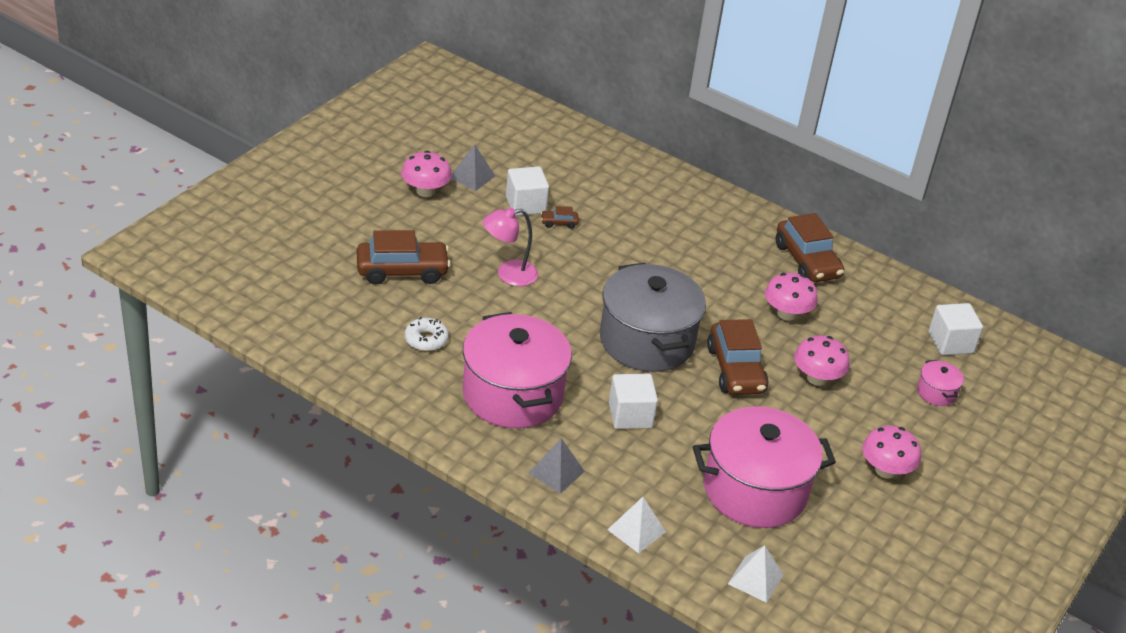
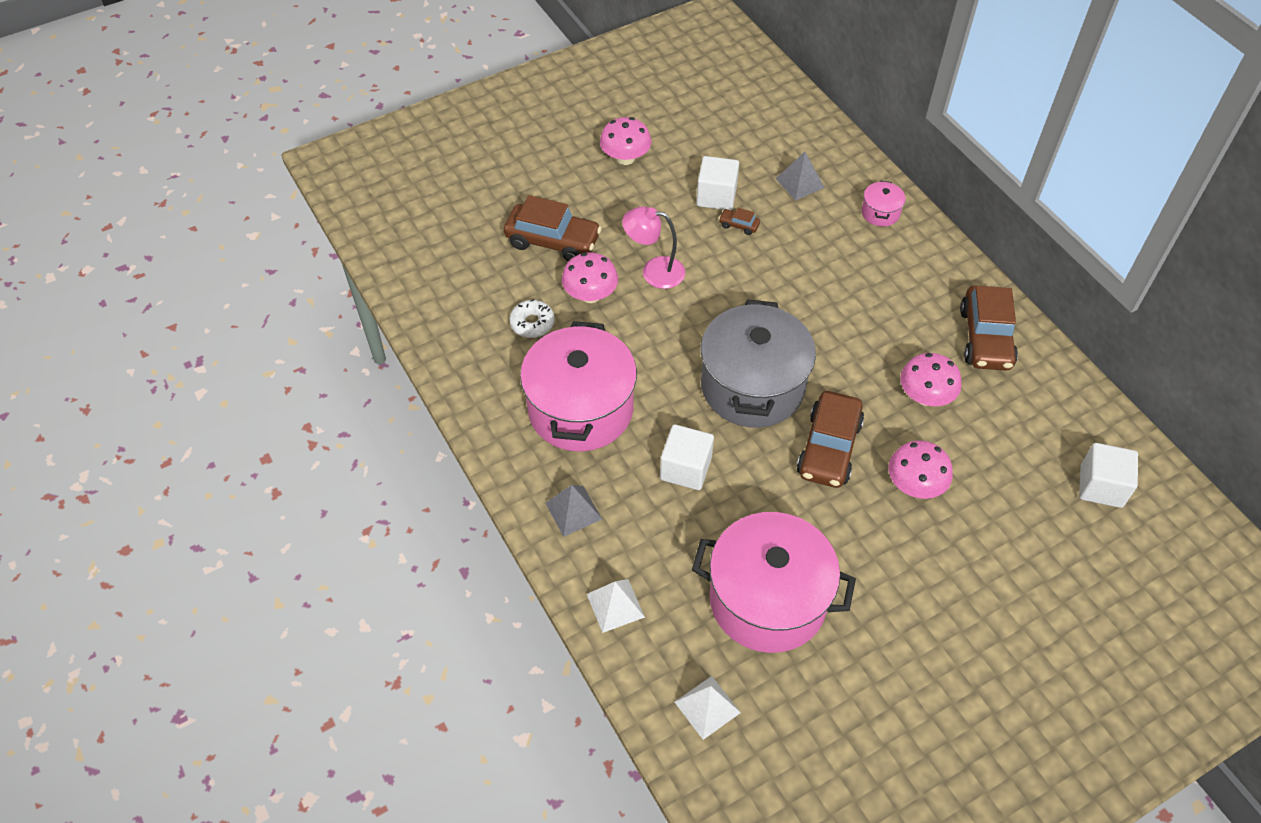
camera: 30 degrees right, 15 degrees up
grey pyramid [451,144,495,191] -> grey pyramid moved to [775,152,825,201]
pink mushroom [862,425,921,479] -> pink mushroom moved to [562,252,618,303]
pink pot [917,360,964,406] -> pink pot moved to [862,181,906,227]

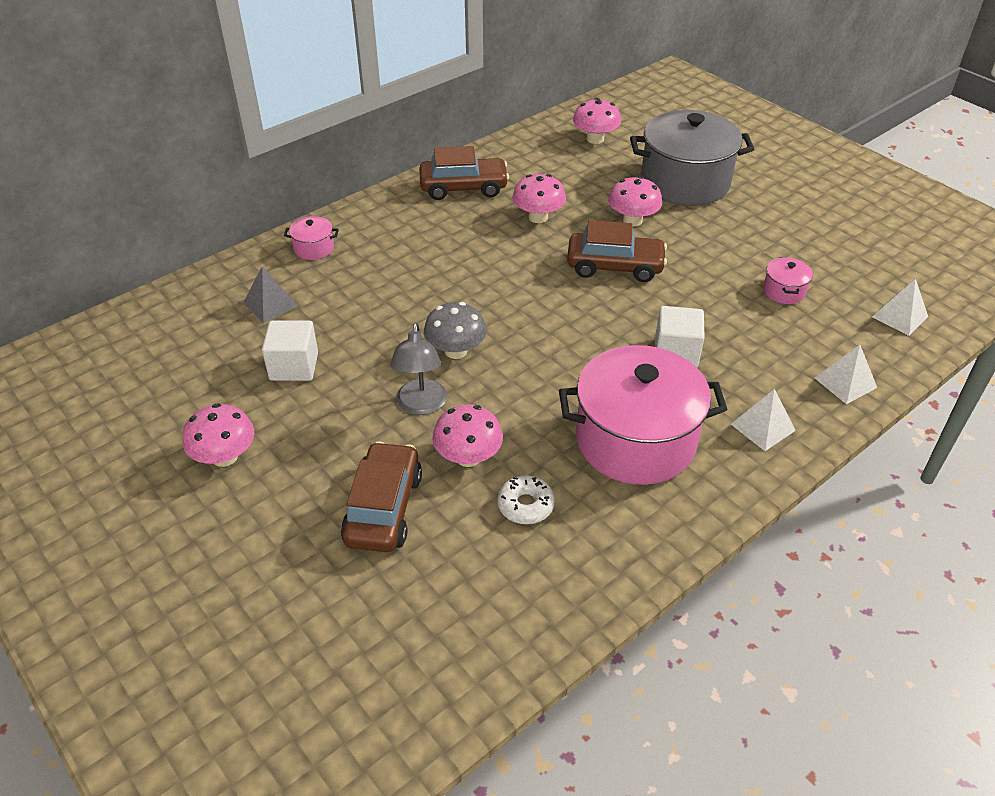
camera: 100 degrees left, 10 degrees down
grey pyramid [545,485,602,537] -> white pyramid [731,389,796,451]
pink lamp [622,206,685,289] -> grey lamp [390,323,447,415]
pink pot [692,512,856,653] -> pink pot [763,257,813,304], size x0.41
grey pot [701,299,816,428] -> grey pot moved to [630,110,754,206]
brown car [719,208,760,235] -> none
white cube [1079,443,1138,508] -> pink mushroom [573,98,621,144]
none -> grey mushroom [424,302,487,359]

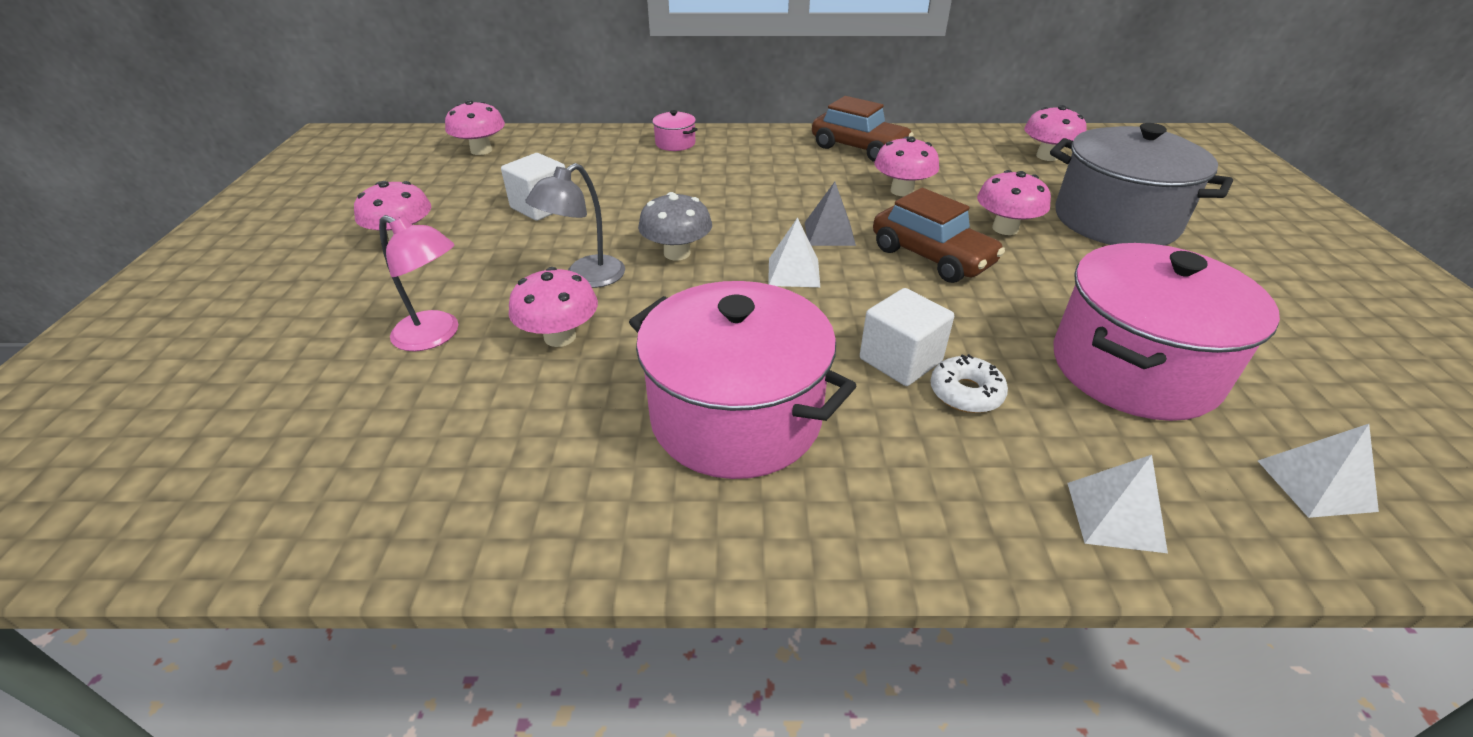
camera: 40 degrees right, 5 degrees down
grey pyramid [243,267,298,323] -> grey pyramid moved to [805,182,856,246]
brown car [341,441,422,552] -> pink lamp [379,215,458,351]
white donut [497,475,555,524] -> white donut moved to [930,354,1008,413]
white pyramid [731,389,796,451] -> white pyramid moved to [768,217,820,287]
pink pot [763,257,813,304] -> pink pot [1053,243,1280,421], size x2.41
none -> pink mushroom [445,100,505,155]

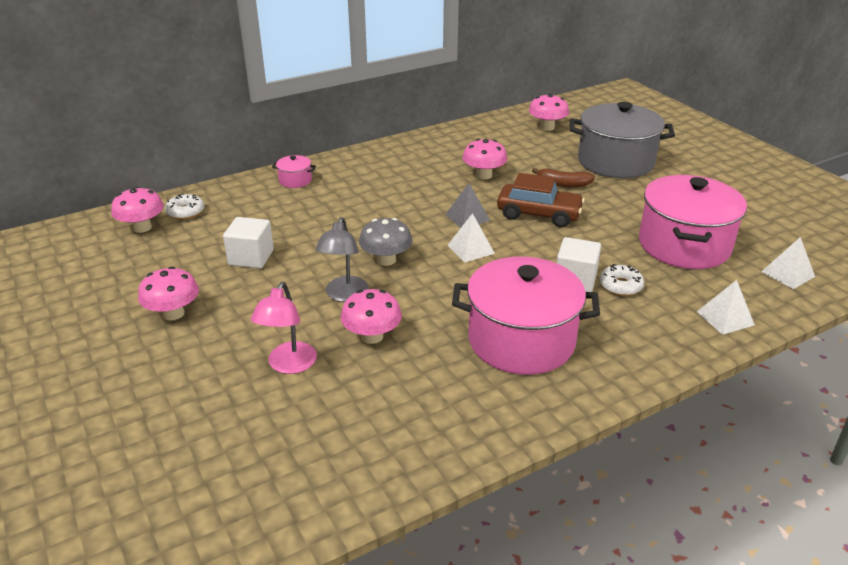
camera: 30 degrees left, 5 degrees down
pink lamp [379,215,458,351] -> pink lamp turned 105 degrees clockwise [251,282,317,374]
brown car [812,96,914,162] -> none
pink mushroom [977,170,1051,235] -> brown banana [532,168,595,187]
none -> white donut [165,194,204,219]

